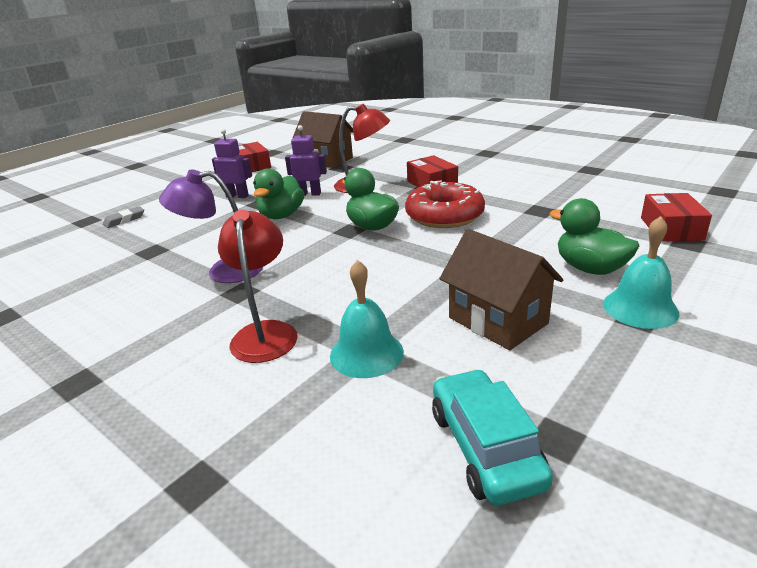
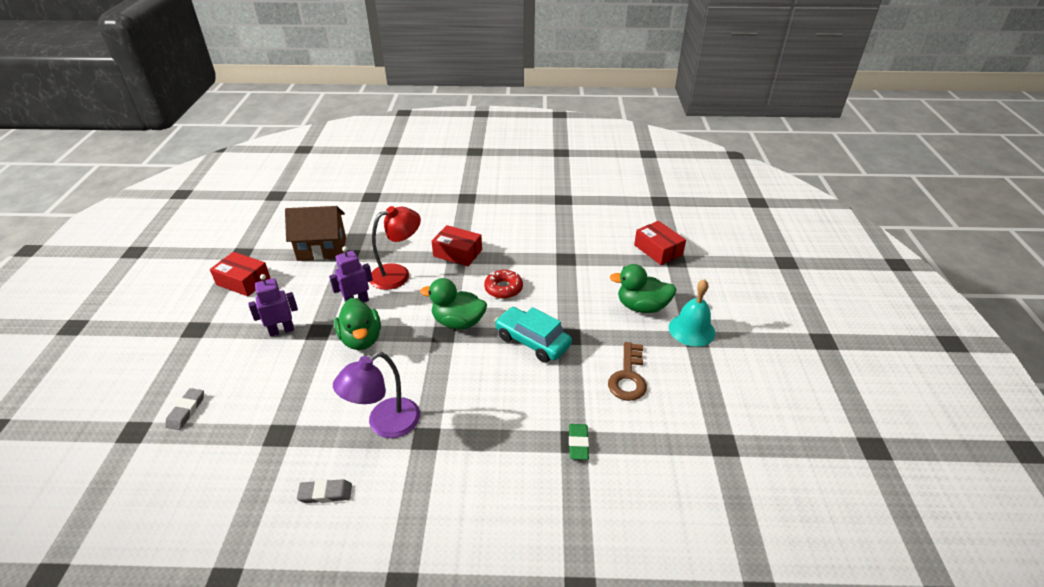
camera: 40 degrees left, 10 degrees up
red lamp [218,210,298,363] -> none
turquoise bell [330,260,404,378] -> green eraser [569,424,589,460]
red donut [405,181,485,228] -> red donut [484,270,523,299], size x0.57
turquoise car [432,369,553,505] -> turquoise car moved to [495,307,572,363]
brown house [439,229,563,350] -> brown key [608,342,647,401]
none -> grey eraser [297,479,352,503]

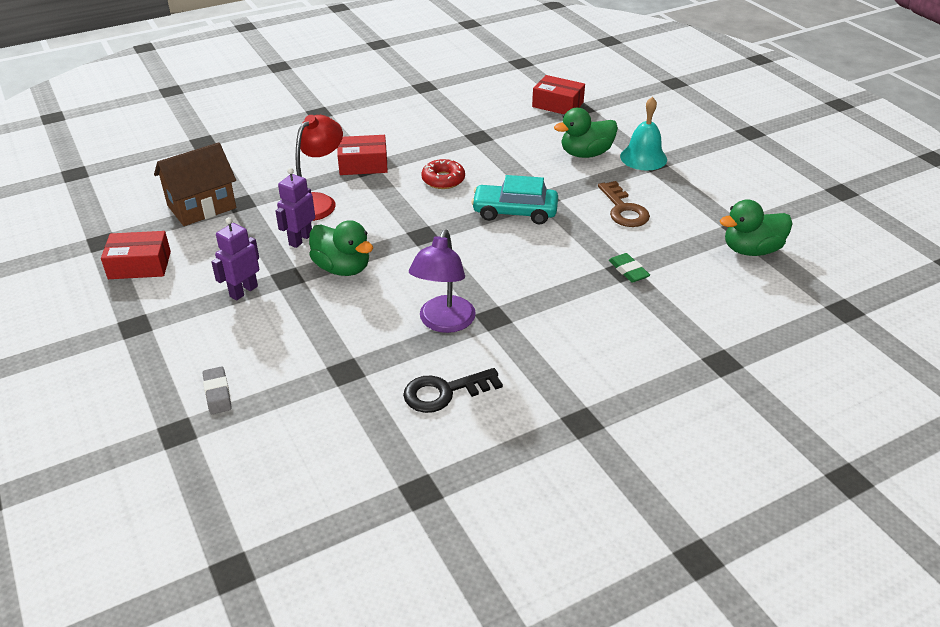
camera: 30 degrees left, 0 degrees up
grey eraser [297,479,352,503] -> black key [403,368,503,413]
green duck [420,278,487,330] -> green duck moved to [720,199,792,256]

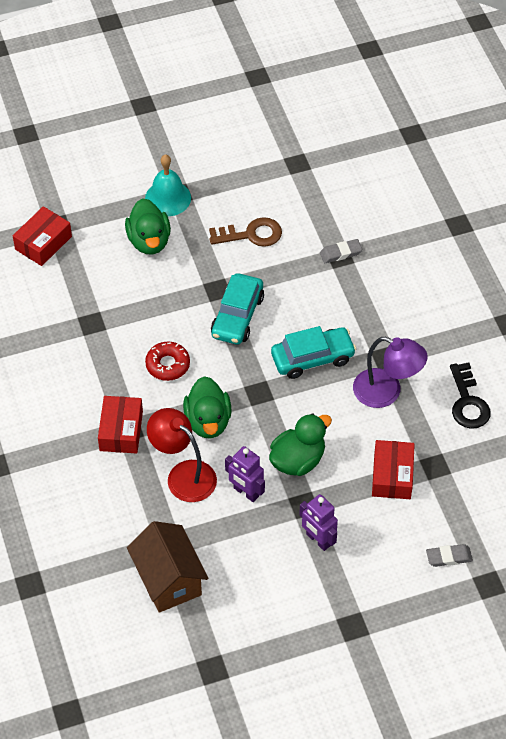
camera: 80 degrees left, 15 degrees up
red box [101,231,171,279] -> red box moved to [372,440,415,499]
green eraser [609,253,650,283] -> grey eraser [320,239,362,263]
green duck [720,199,792,256] -> green duck moved to [183,376,232,439]
none -> turquoise car [271,326,356,379]

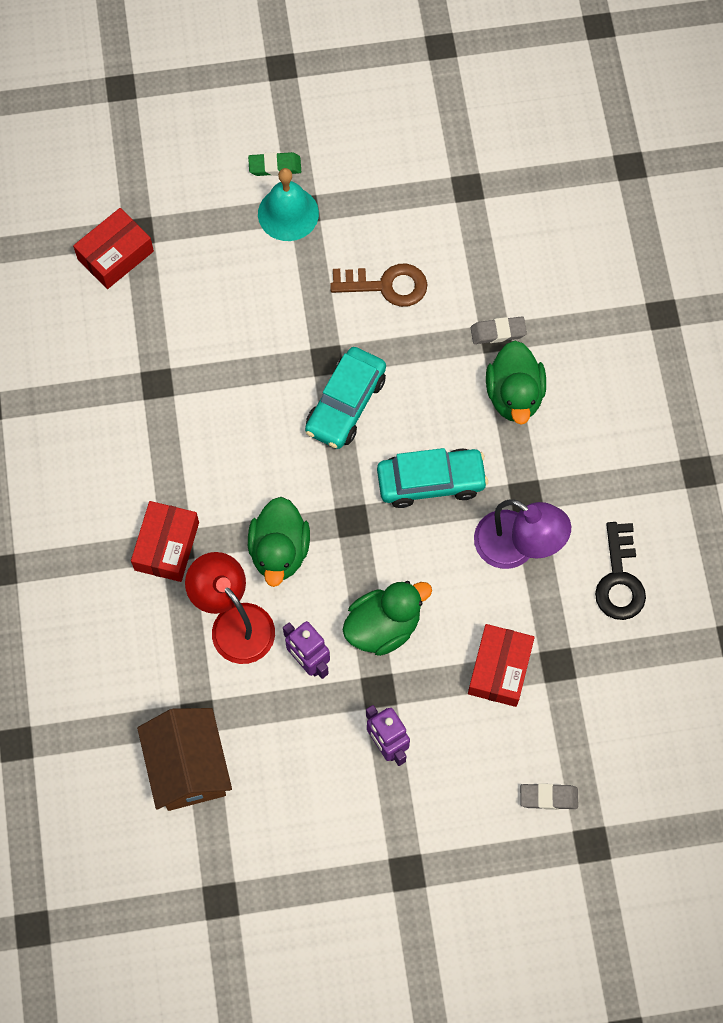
camera: 10 degrees right, 15 degrees up
green duck [125,198,171,254] -> green duck moved to [486,341,546,425]
red donut [145,342,190,381] -> none
none -> green eraser [248,152,301,176]

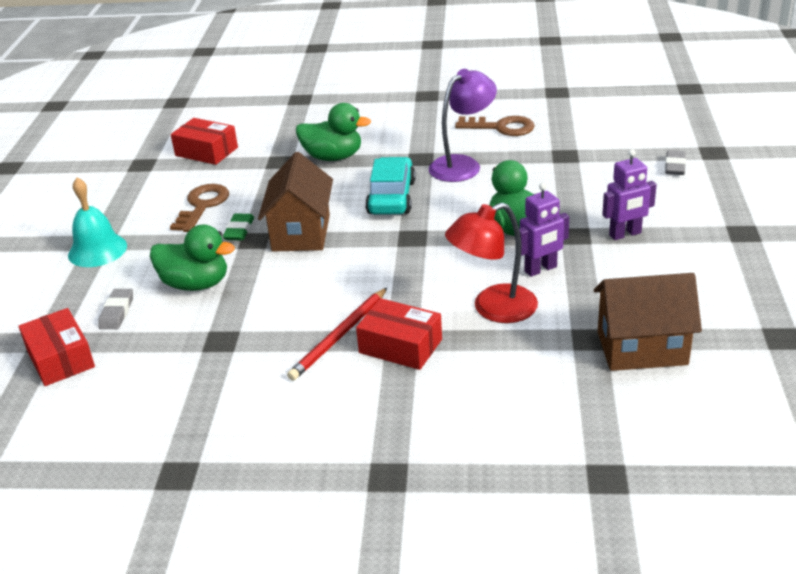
camera: 75 degrees left, 35 degrees down
green eraser [248,152,301,176] -> green eraser moved to [223,213,254,241]
green duck [248,497,310,587] -> green duck moved to [150,225,235,291]
turquoise car [305,347,386,449] -> brown house [258,152,333,252]
red box [468,624,535,707] -> red box moved to [171,118,238,165]
grey eraser [471,317,527,344] -> grey eraser moved to [99,289,133,329]
black key [595,522,646,620] -> brown key [455,116,535,136]
none -> red pencil [287,288,387,381]

